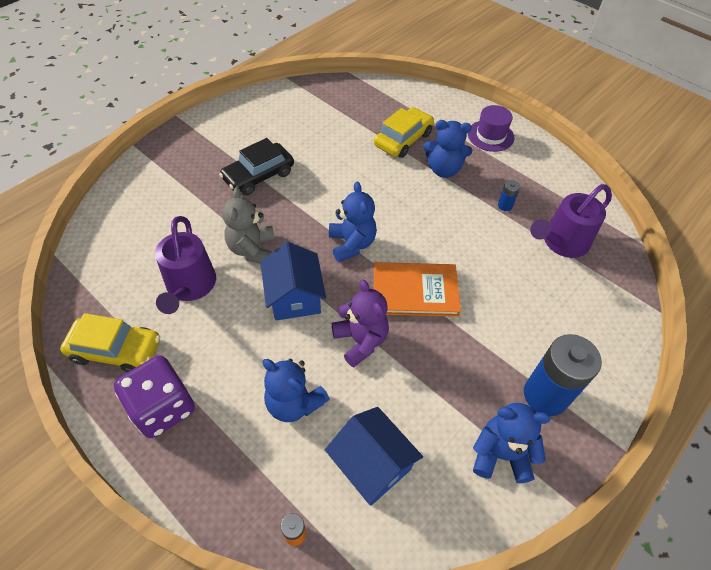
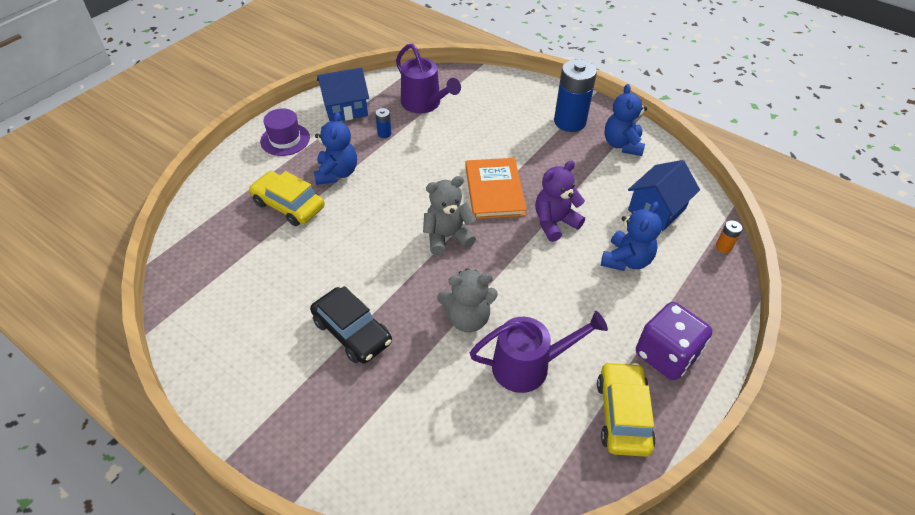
camera: 95 degrees left, 5 degrees down
blue house [260,242,326,321] -> blue house moved to [317,67,369,121]
blue teddy bear [329,181,377,262] -> grey teddy bear [423,176,476,255]

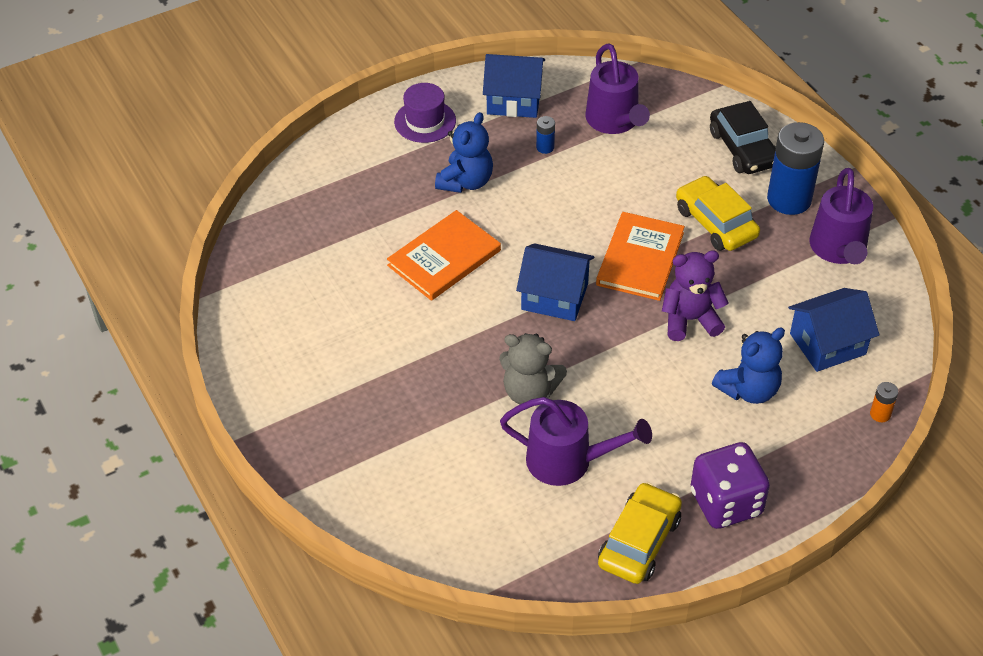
camera: 25 degrees right, 0 degrees up
yellow car [249,171,325,226] -> yellow car moved to [676,176,760,251]
black car [310,286,392,364] -> black car moved to [710,101,776,174]
grey teddy bear [423,176,476,255] -> blue house [516,243,594,321]
blue teddy bear [604,84,647,156] -> purple watering can [809,168,873,264]
none -> orange book [387,210,501,301]

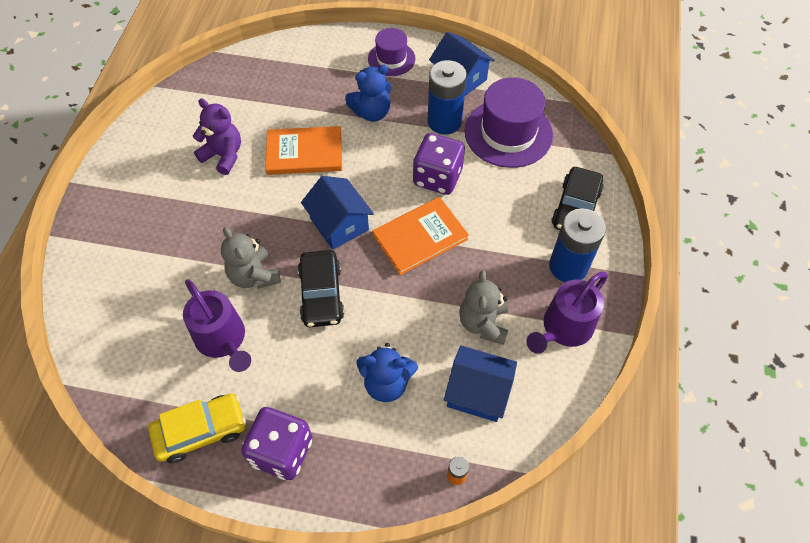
camera: 40 degrees right, 10 degrees up
blue battery [536,116,555,154] -> blue battery [428,60,467,135], size x2.37
purple watering can [585,43,650,134] -> purple hat [465,77,553,168]
purple teddy bear [662,250,728,341] -> purple teddy bear moved to [193,99,241,175]
yellow car [676,176,760,251] -> none
none -> black car [298,250,344,327]
none -> purple dice [413,133,465,195]
none -> grey teddy bear [459,270,508,345]

